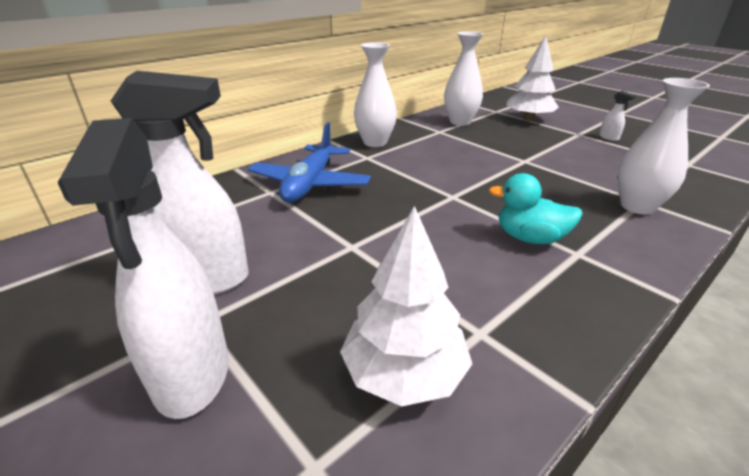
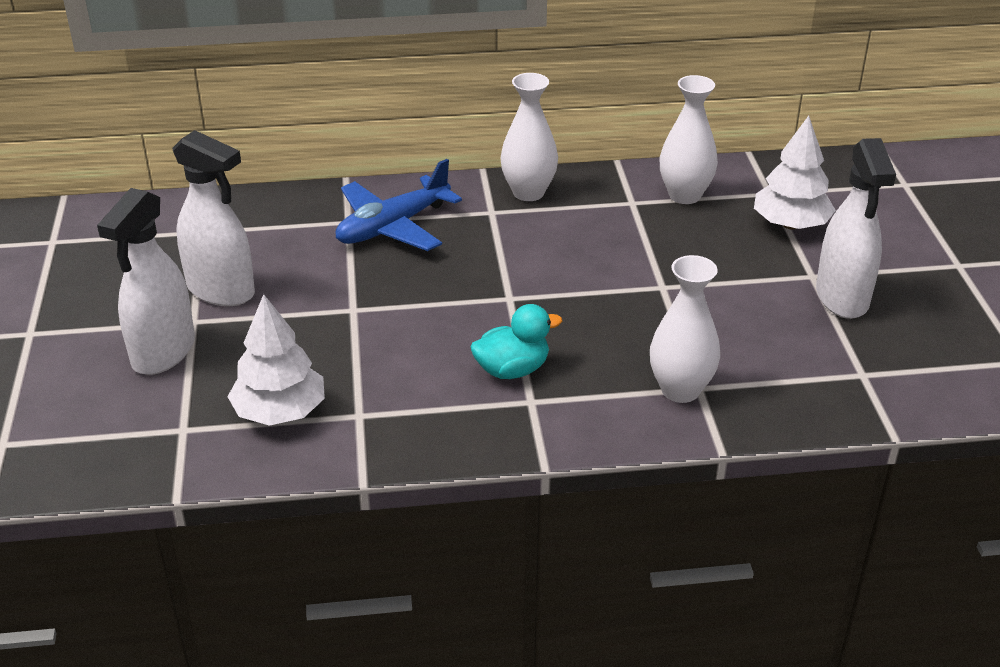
camera: 35 degrees right, 5 degrees up
turquoise duck [489,173,583,244] -> turquoise duck turned 105 degrees clockwise [470,304,562,379]
white spray bottle [599,91,636,141] -> white spray bottle [816,138,896,319], size x2.49

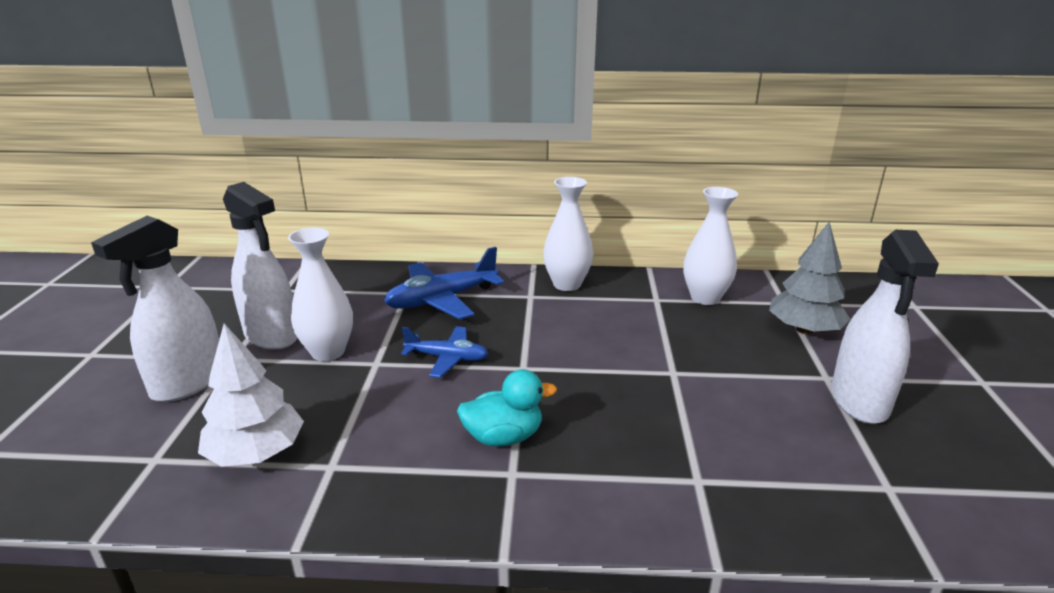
camera: 10 degrees right, 10 degrees down
white vase [650,255,720,403] -> white vase moved to [288,228,353,361]
white tree [754,116,836,229] -> grey tree [769,222,851,334]
none -> blue plane [401,326,488,378]

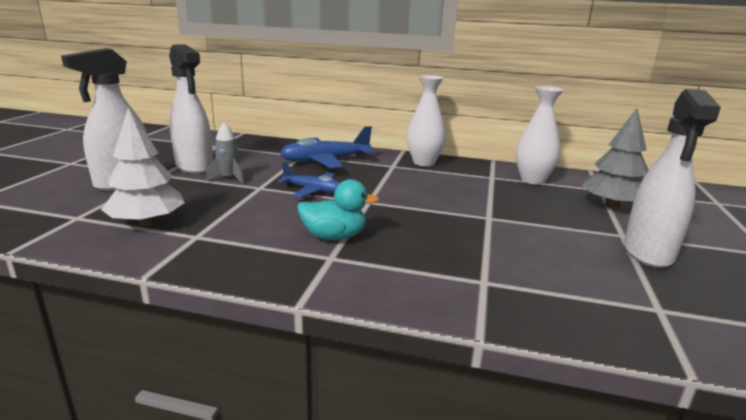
camera: 10 degrees right, 5 degrees down
white vase [288,228,353,361] -> grey rocket [206,123,244,184]

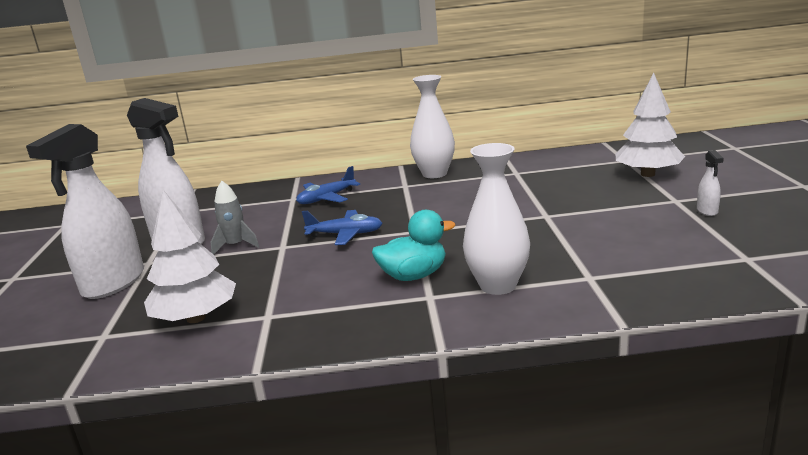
camera: 15 degrees left, 0 degrees up
blue plane [280,126,373,168] -> blue plane [296,166,360,204], size x0.62
white vase [516,86,564,185] -> white vase moved to [463,143,530,295]
grey tree [582,108,649,209] -> white tree [616,73,685,177]
white spray bottle [624,89,721,268] -> white spray bottle [697,150,724,216], size x0.40

